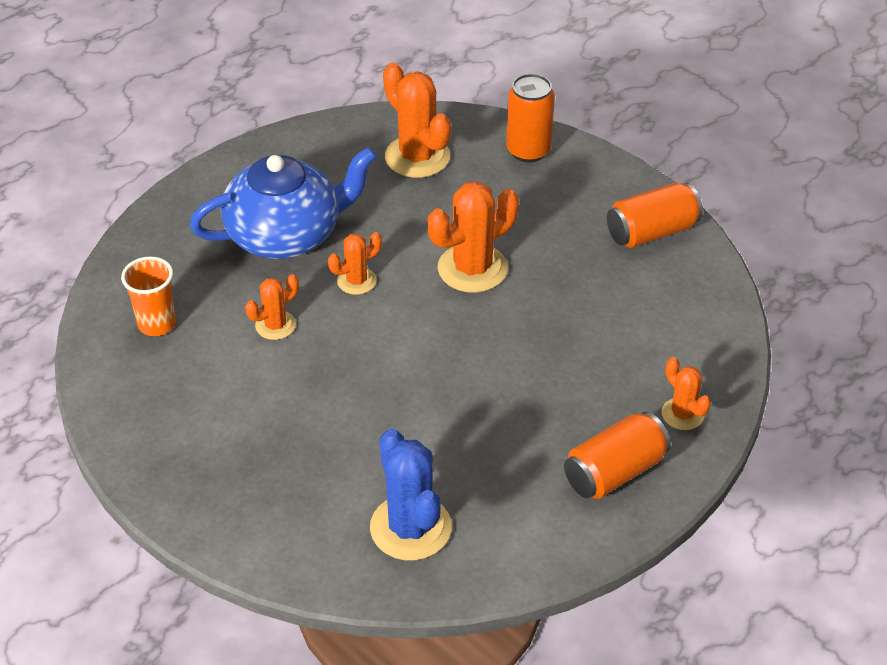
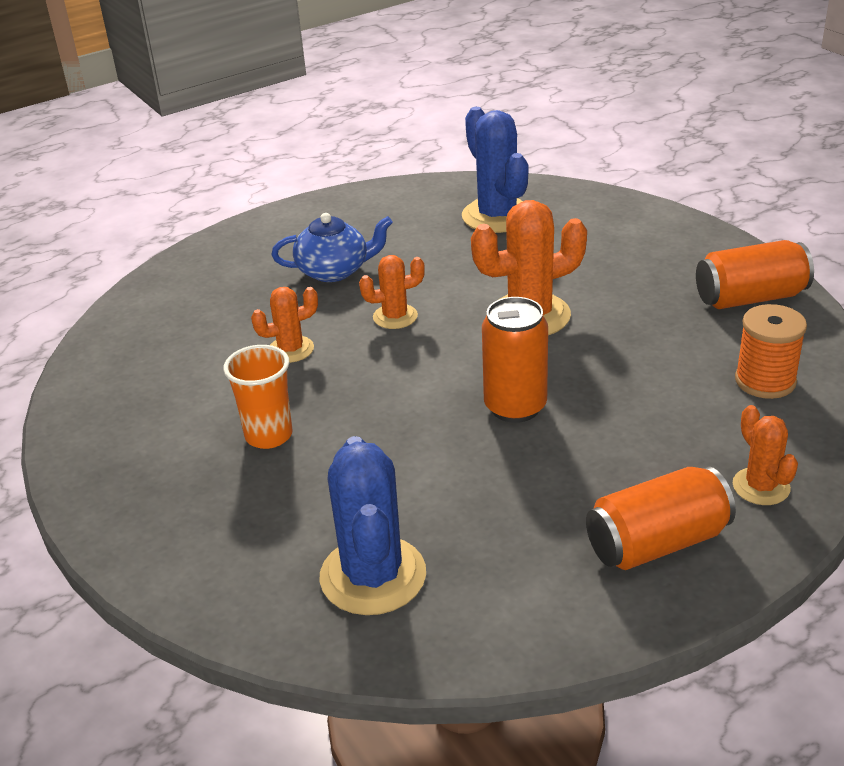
camera: 15 degrees right, 10 degrees down
orange cup [121,257,176,336] -> orange cup moved to [223,345,292,449]
blue teapot [190,147,377,259] -> blue teapot [272,213,393,282], size x0.58
orange cactus [383,63,451,178] -> blue cactus [462,107,528,233]
orange can [506,73,555,163] -> orange can moved to [482,297,548,423]
none -> orange spool [735,304,807,399]

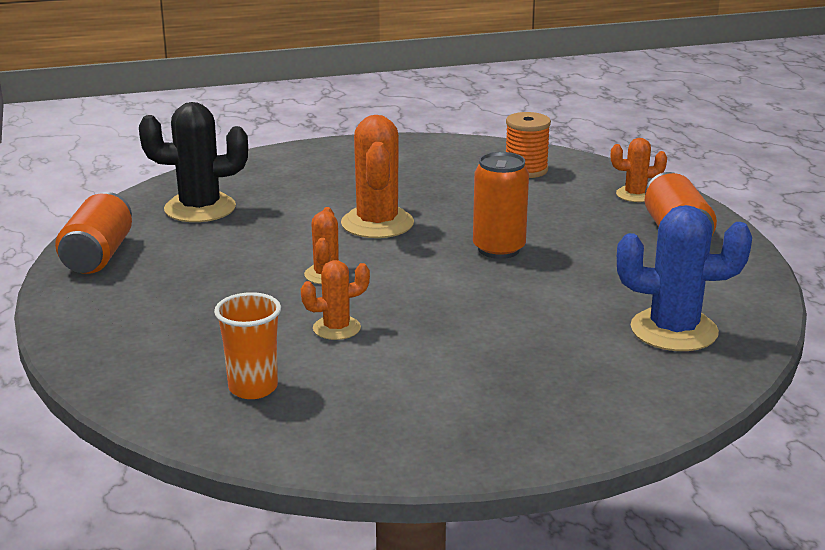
camera: 75 degrees left, 10 degrees down
orange cup [223,345,292,449] -> orange cup moved to [214,292,281,399]
orange cactus [251,287,318,363] -> orange cactus turned 75 degrees clockwise [301,260,370,340]
blue teapot [272,213,393,282] -> none
blue cactus [462,107,528,233] -> black cactus [139,102,248,222]
orange can [696,240,814,309] -> orange can moved to [55,192,132,274]

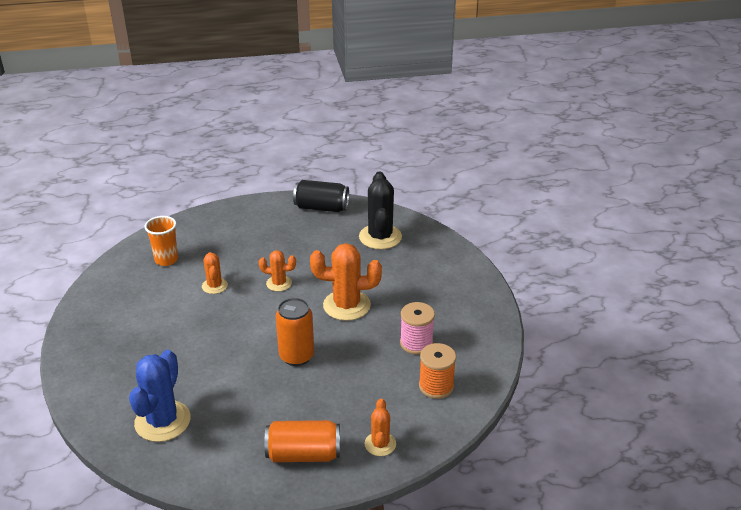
camera: 95 degrees right, 10 degrees up
orange can [55,192,132,274] -> black can [293,180,349,212]
none -> pink spool [400,302,435,355]

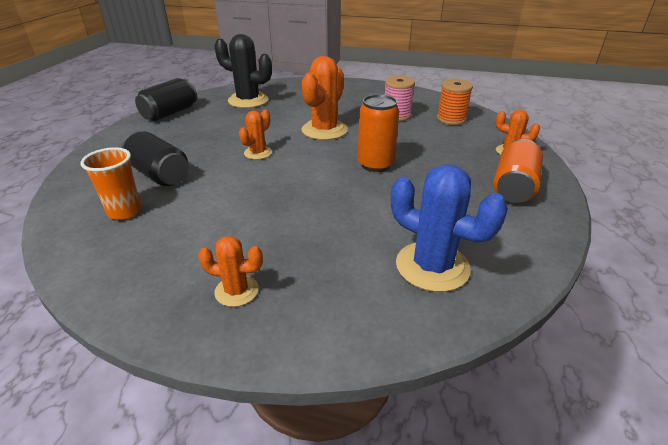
camera: 65 degrees left, 0 degrees up
orange cactus [202,252,228,294] -> orange cactus moved to [198,236,263,307]
none -> black can [121,131,189,186]

